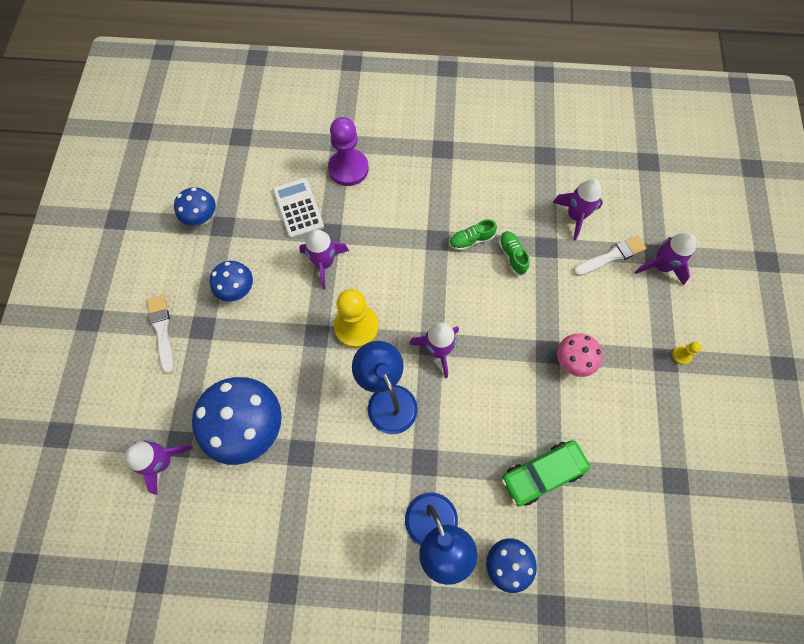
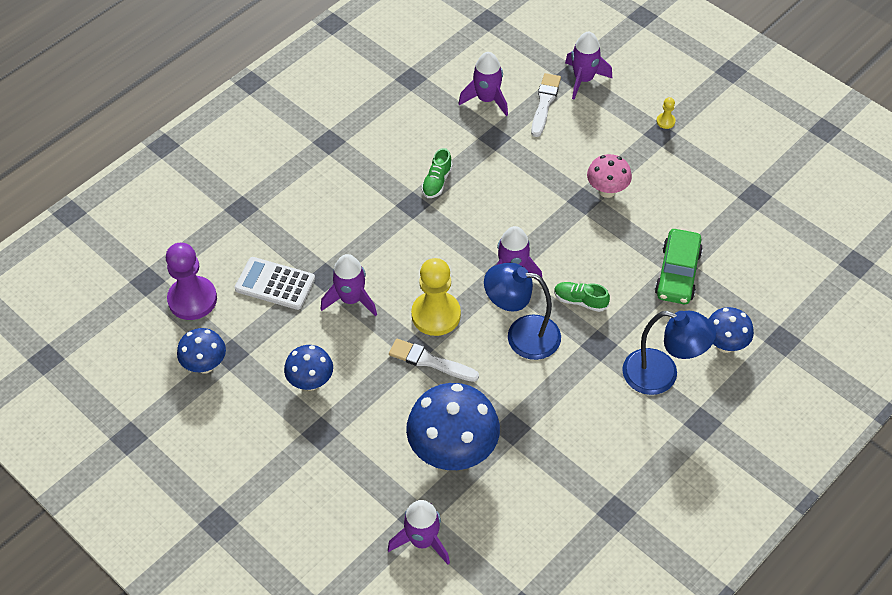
camera: 50 degrees left, 15 degrees down
white brush [147,295,174,374] -> white brush moved to [389,339,479,382]
purple pawn [328,117,369,186] -> purple pawn moved to [166,243,217,320]
green shoe [499,231,530,276] -> green shoe moved to [554,282,610,312]

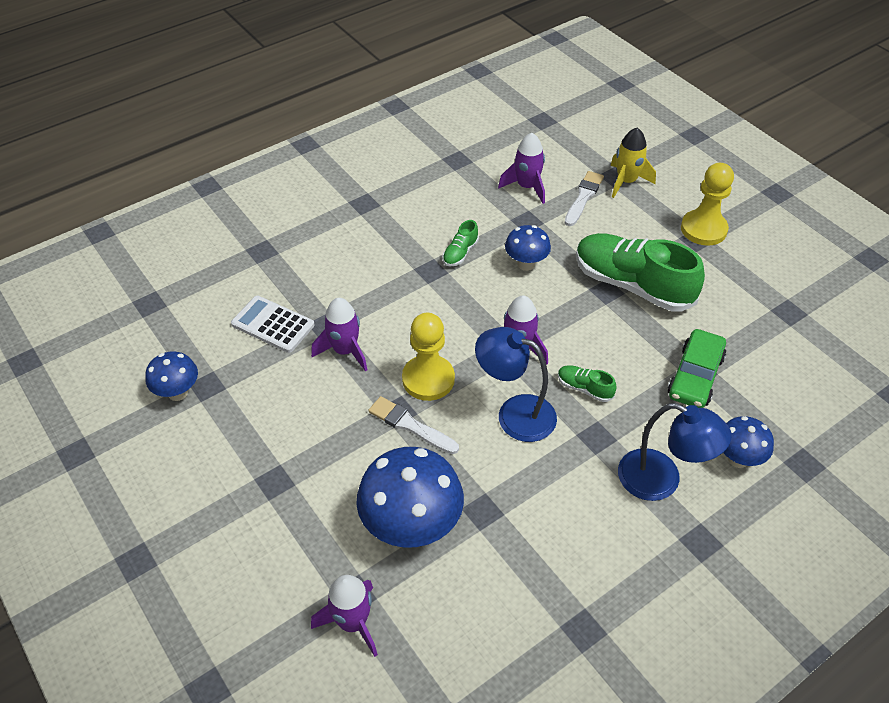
camera: 10 degrees right, 5 degrees down
purple pawn [166,243,217,320] -> none
blue mushroom [284,345,333,391] -> blue mushroom moved to [505,225,551,271]
purple rocket [565,31,613,99] -> yellow rocket [610,128,656,198]
pink mushroom [587,154,632,198] -> green shoe [576,233,705,312]
yellow pawn [656,97,676,129] -> yellow pawn [681,163,734,246], size x2.38

